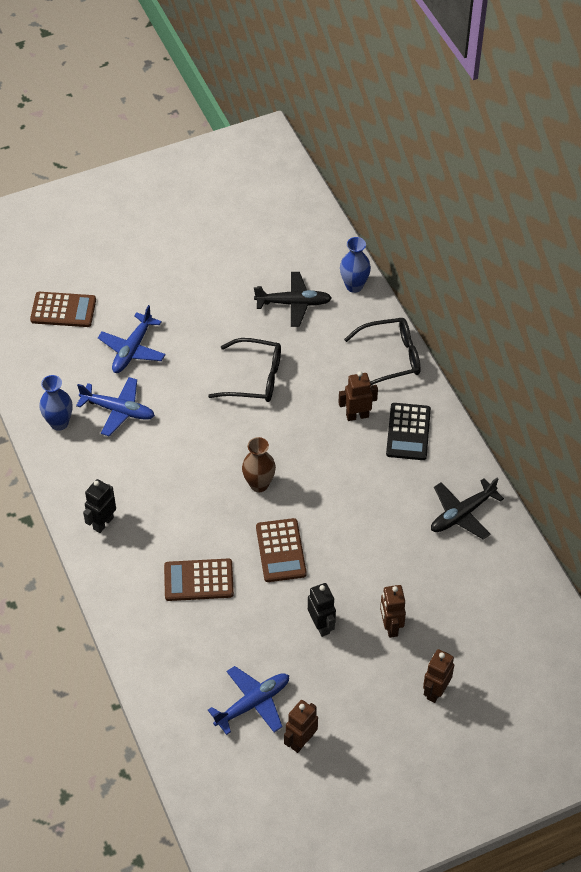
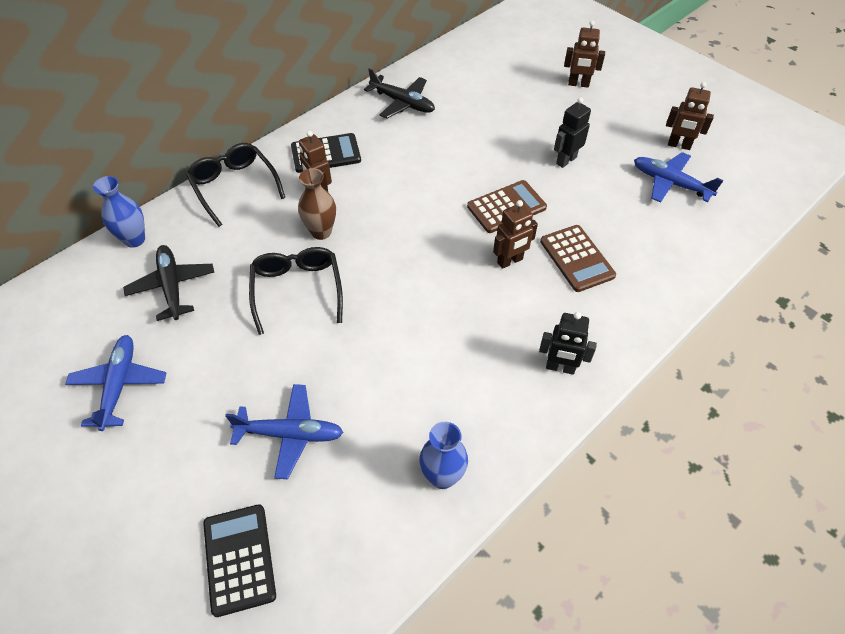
camera: 110 degrees left, 0 degrees up
brown calculator [30,292,96,327] -> black calculator [203,504,276,617]
blue plane [76,377,155,436] -> blue plane moved to [65,335,166,431]
brown vase [242,437,276,492] -> brown vase moved to [298,168,336,240]
brown robot [380,585,406,638] -> brown robot moved to [493,200,538,269]

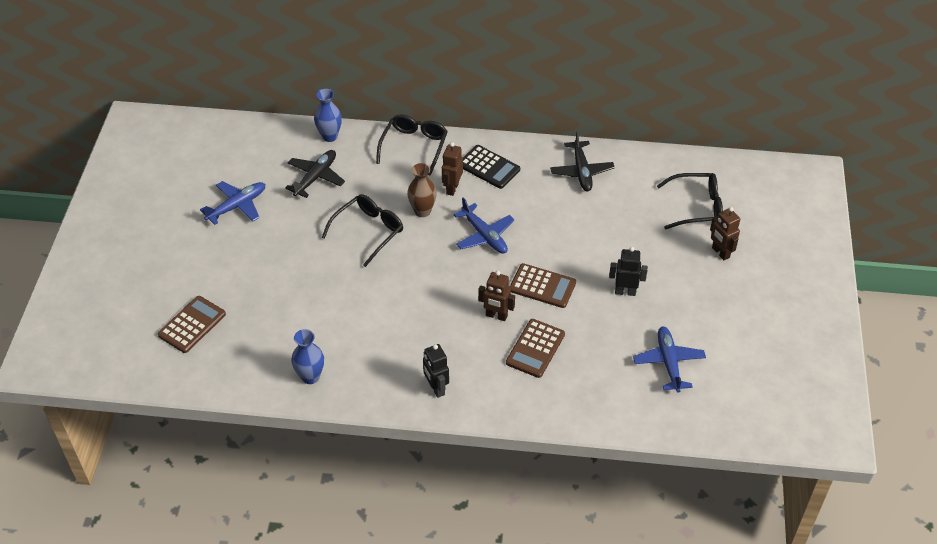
camera: 50 degrees right, 5 degrees down
black calculator [203,504,276,617] -> brown calculator [158,296,226,353]
blue plane [225,384,344,479] -> blue plane moved to [453,198,515,254]
brown robot [666,82,714,150] -> none
none -> black glasses [657,173,723,229]

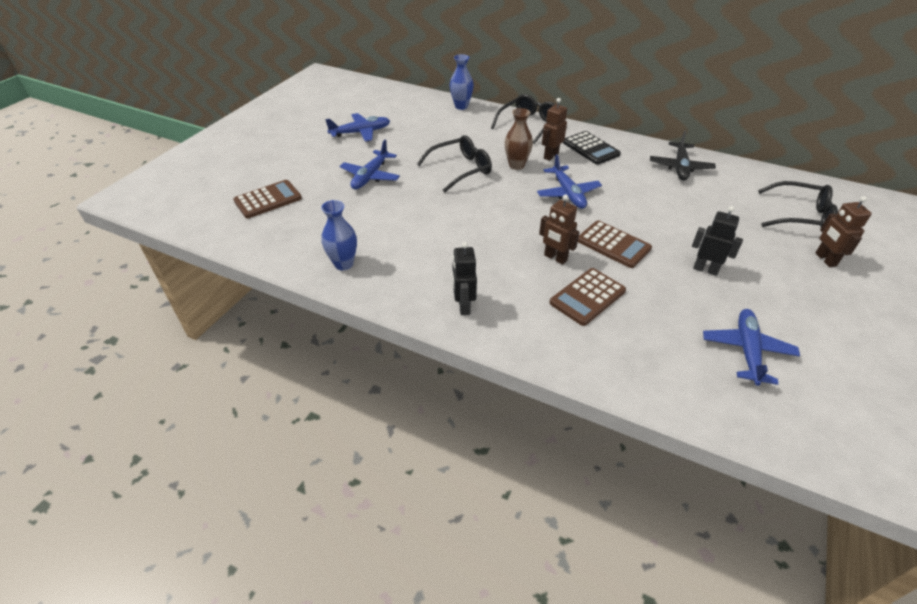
camera: 20 degrees right, 5 degrees down
black plane [285,150,345,198] -> none
none -> blue plane [340,140,400,190]

